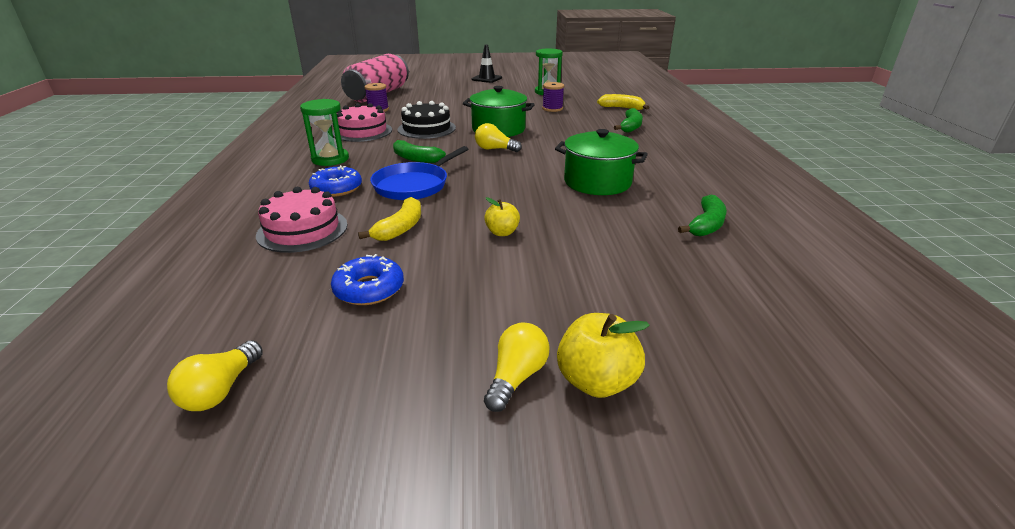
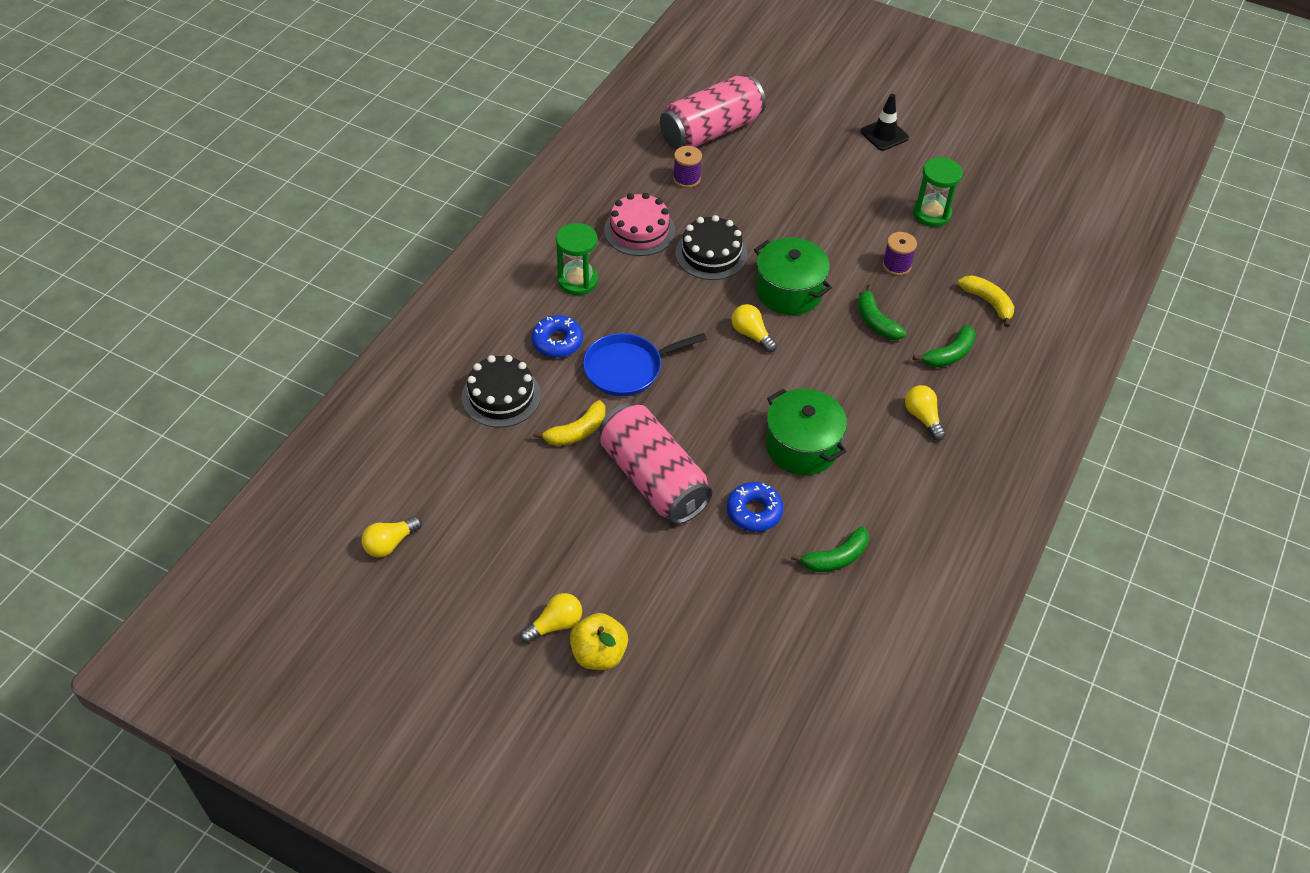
camera: 30 degrees right, 20 degrees up
pink cake [256,187,347,253] -> black cake [462,355,541,428]
blue donut [331,254,404,305] -> blue donut moved to [727,482,784,532]
green banana [393,139,446,163] -> green banana moved to [858,284,907,340]
yellow apple [484,197,520,236] -> pink can [600,402,712,524]
none -> yellow light bulb [905,385,946,441]

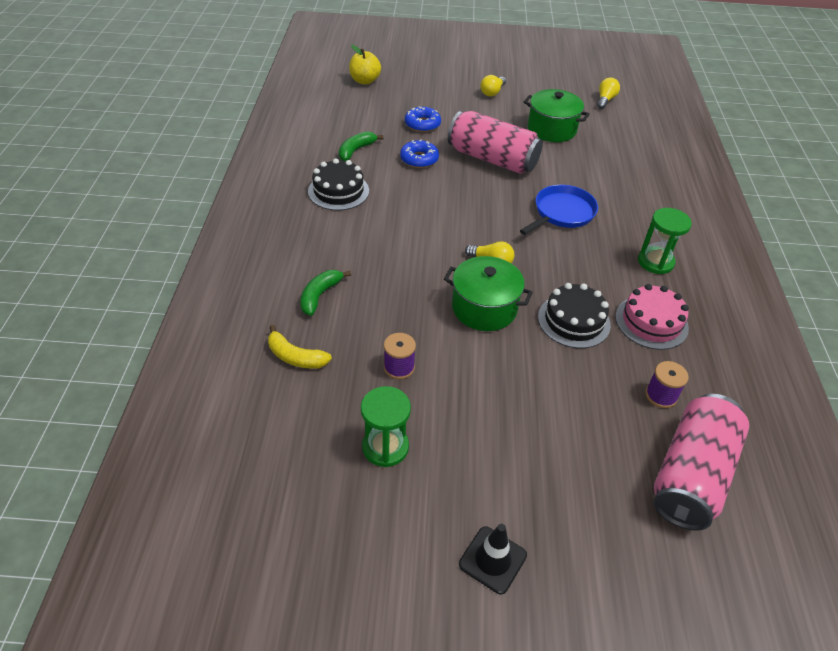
camera: 155 degrees right, 5 degrees down
black cake [462,355,541,428] -> black cake moved to [308,158,369,210]
blue donut [531,315,583,358] -> blue donut moved to [405,107,441,132]
yellow banana [533,400,605,446] -> none
yellow apple [570,613,628,670] -> yellow apple moved to [349,45,381,85]
green pot [766,389,847,475] -> green pot moved to [523,89,590,142]
green banana [858,284,907,340] -> none
yellow light bulb [905,385,946,441] -> none

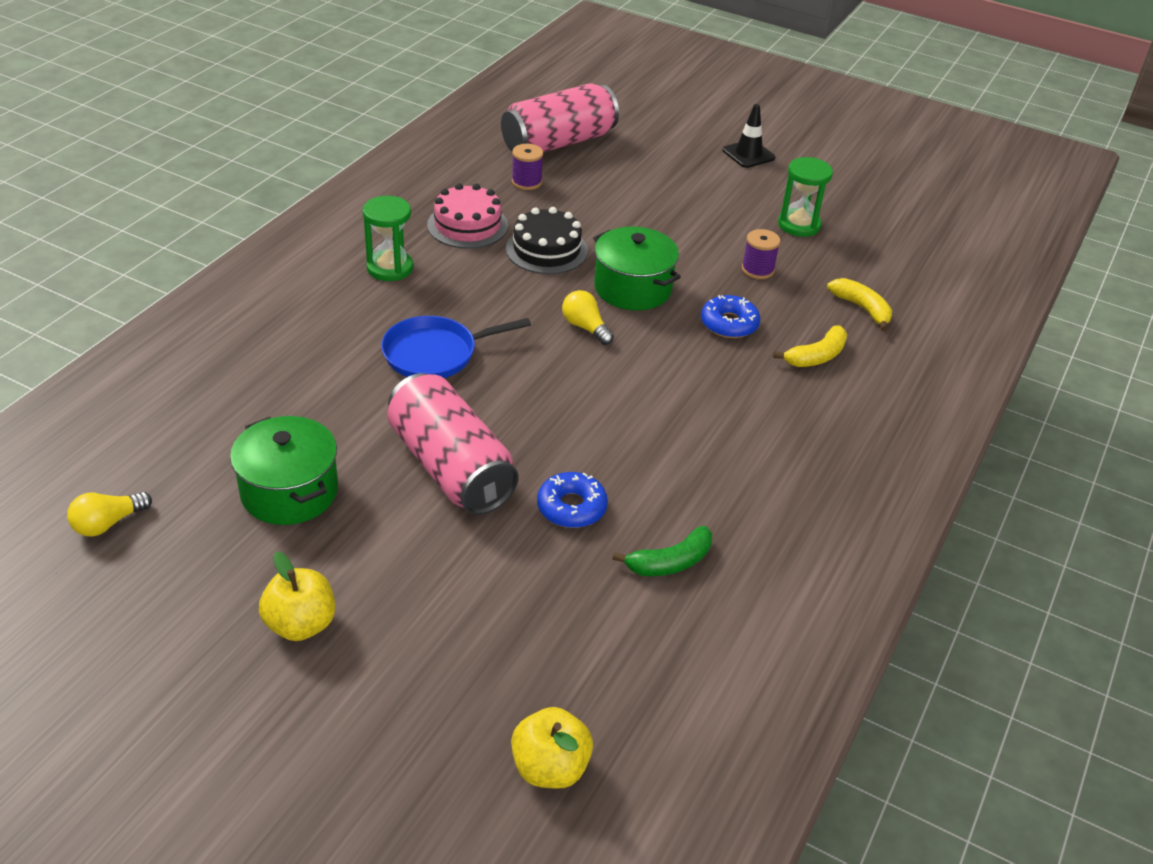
camera: 155 degrees left, 5 degrees down
green banana [300,270,351,316] -> yellow banana [773,325,847,367]
black cake [308,158,369,210] -> none
blue donut [405,107,441,132] -> blue donut moved to [701,295,760,338]
yellow light bulb [480,75,506,96] -> yellow apple [259,552,335,641]

